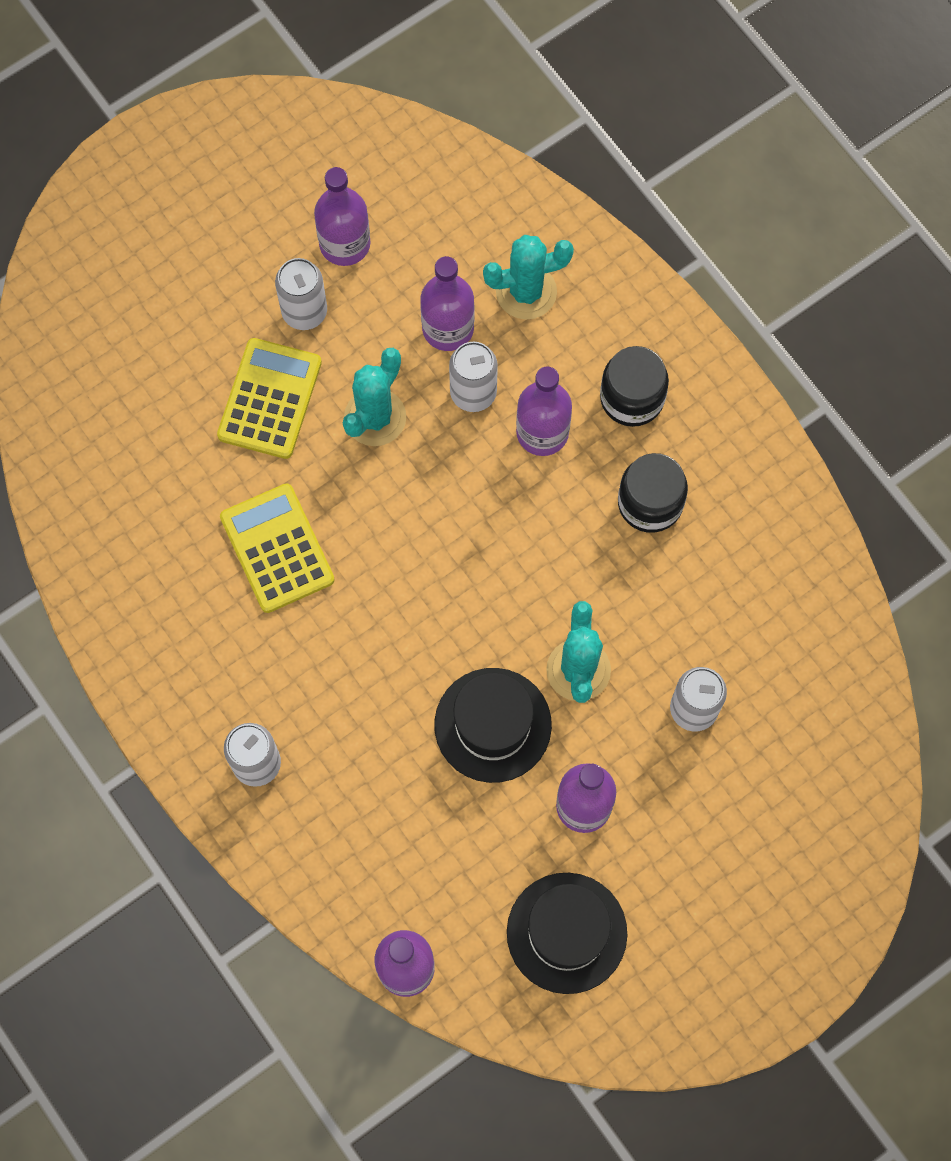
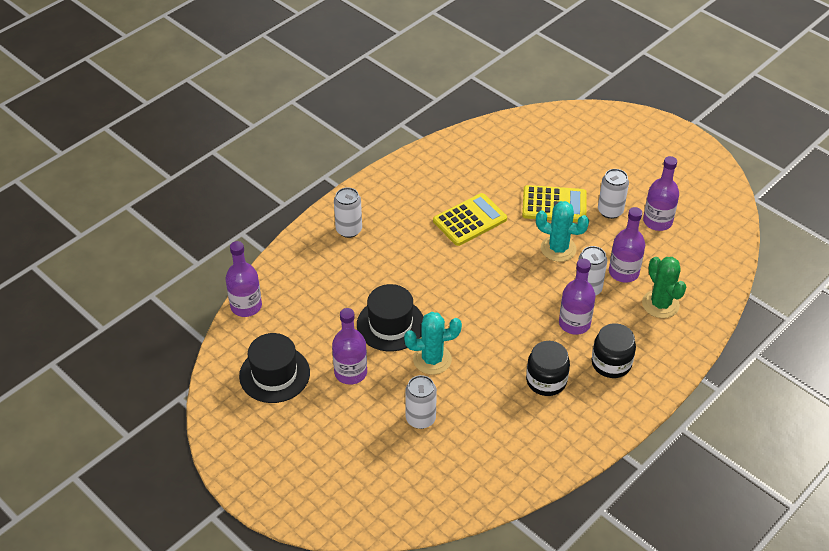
camera: 80 degrees right, 25 degrees down
turquoise cactus [483,235,574,320] -> green cactus [642,257,686,318]

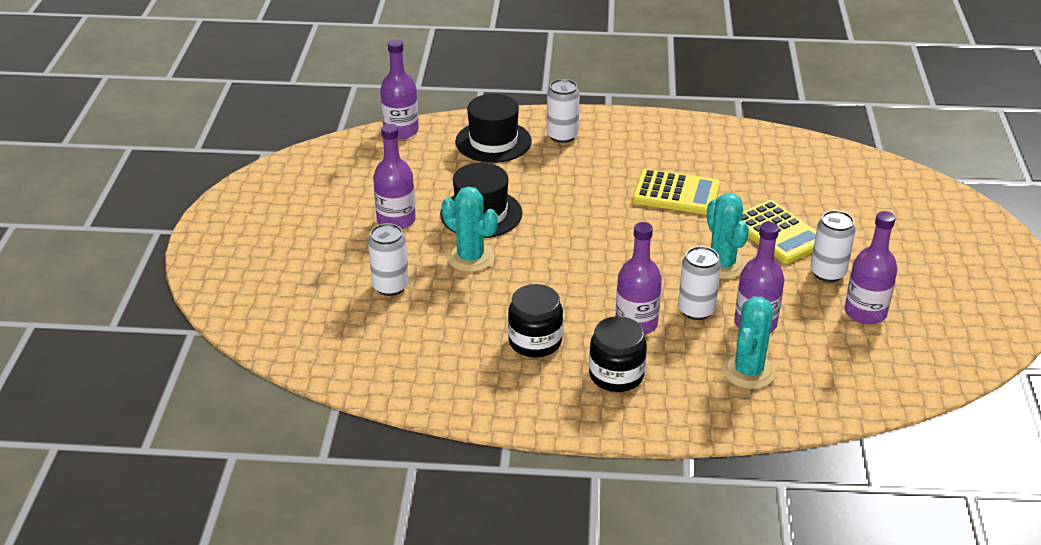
camera: 50 degrees right, 10 degrees down
black hat [239,333,310,403] -> black hat moved to [455,94,532,163]
green cactus [642,257,686,318] -> turquoise cactus [722,296,775,389]

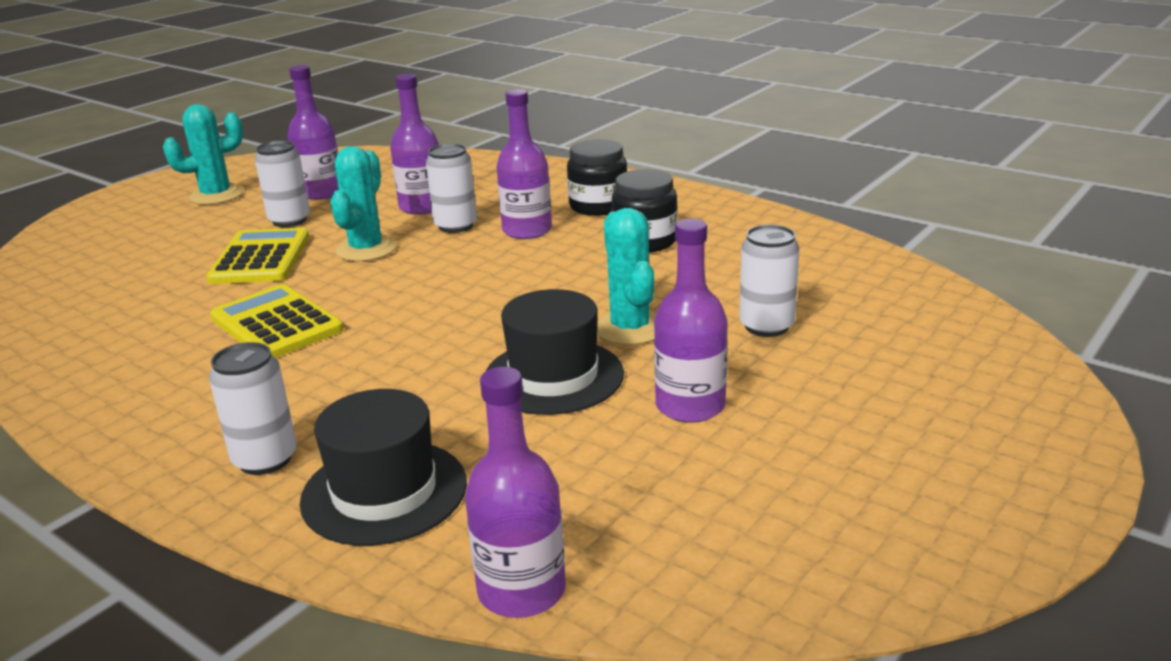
camera: 145 degrees left, 10 degrees down
turquoise cactus [722,296,775,389] -> turquoise cactus moved to [163,104,243,205]

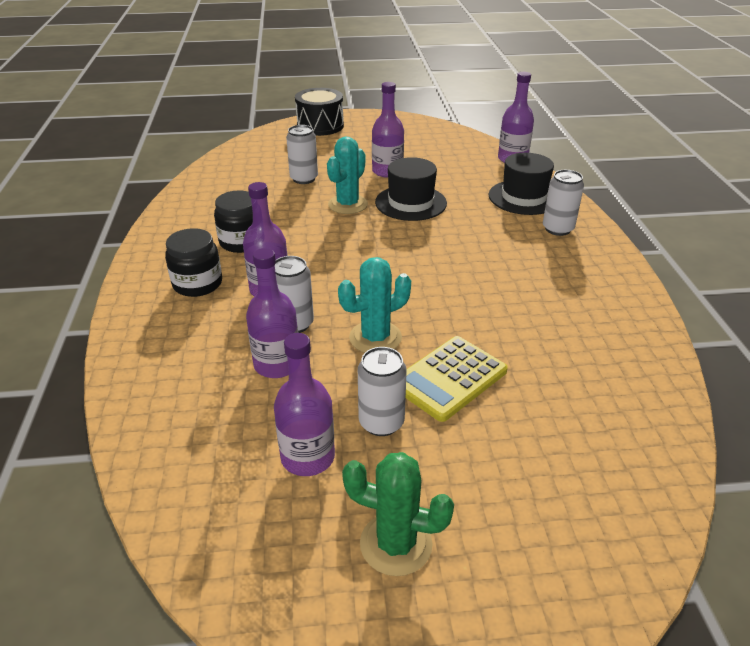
camera: 135 degrees left, 10 degrees up
turquoise cactus [163,104,243,205] -> green cactus [342,452,454,576]
yellow calculator [210,284,343,358] -> none
none -> black drum [295,88,344,136]

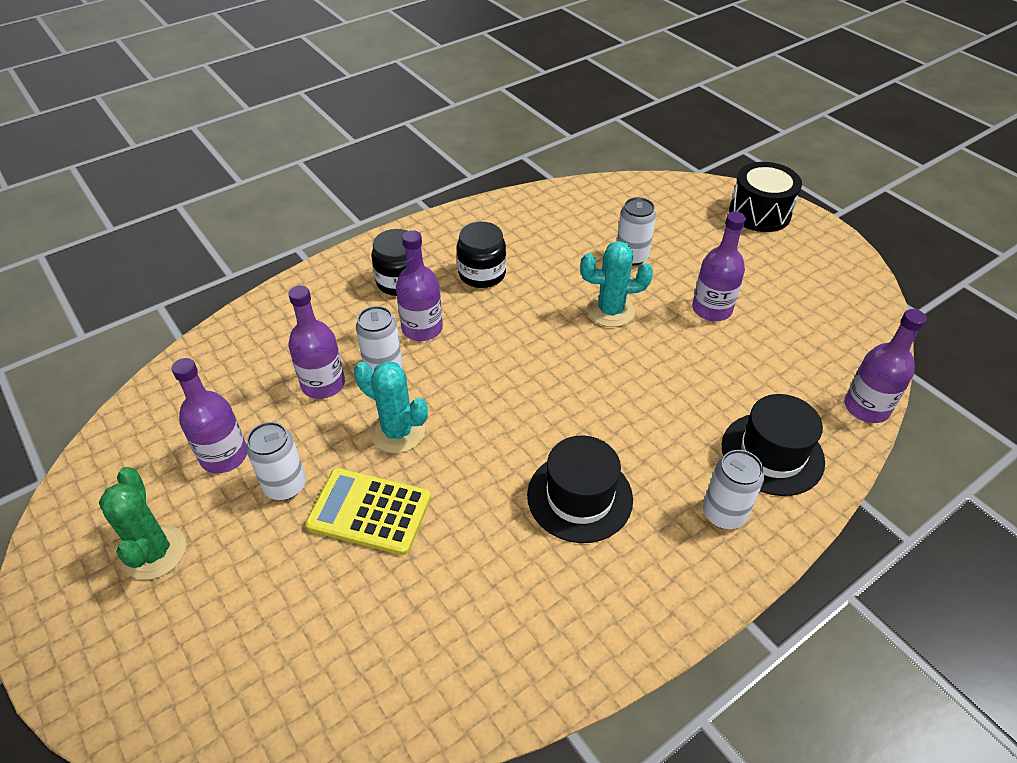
camera: 60 degrees right, 10 degrees up
black hat [375,157,447,221] -> black hat moved to [527,436,633,543]

